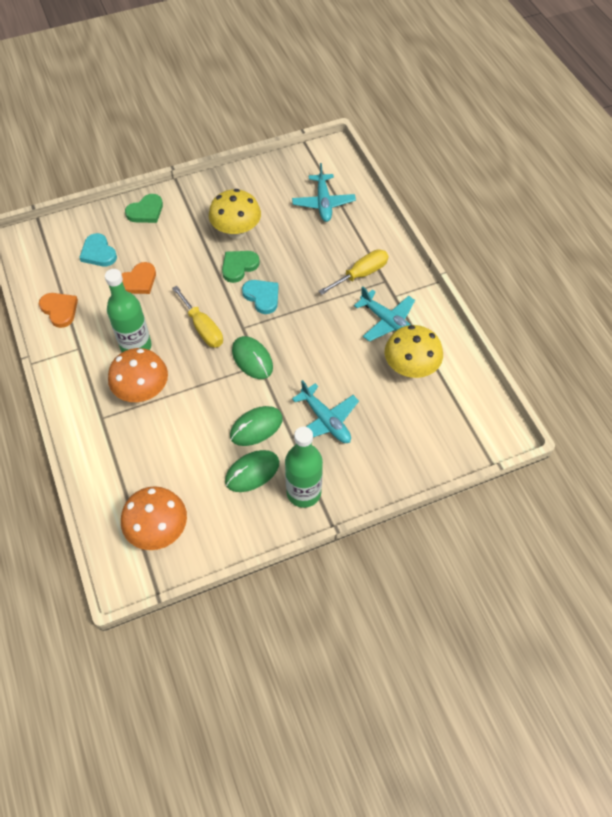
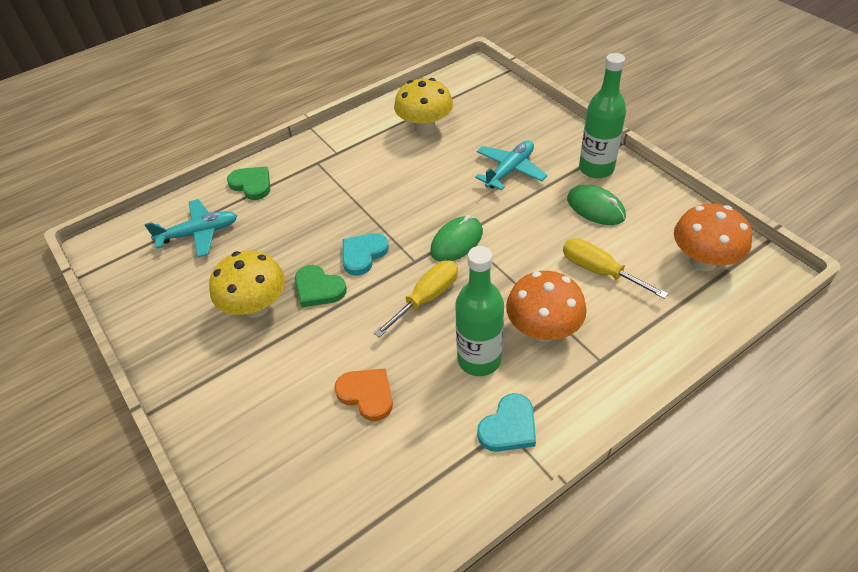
camera: 100 degrees left, 10 degrees down
orange heart [39,293,78,328] -> none
turquoise heart [79,233,117,266] -> turquoise heart moved to [477,393,536,452]
green heart [125,194,163,223] -> green heart moved to [227,167,270,200]
green mouse [230,406,283,446] -> none
yellow screwdriver [319,249,388,295] -> yellow screwdriver moved to [563,238,668,299]
turquoise plane [354,286,415,342] -> none

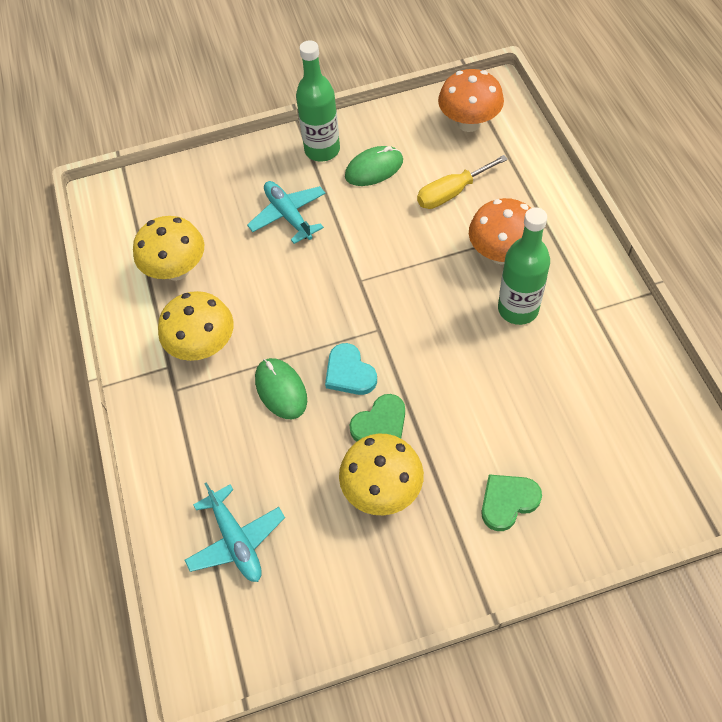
camera: 70 degrees left, 10 degrees up
turquoise plane [145,199,237,258] -> turquoise plane turned 150 degrees clockwise [185,482,285,582]
green heart [227,167,270,200] -> green heart moved to [481,474,542,531]
orange heart [334,368,393,421] -> none
yellow screwdriver [374,261,458,338] -> none
green mouse [430,215,483,261] -> green mouse moved to [255,358,307,419]
turquoise heart [477,393,536,452] -> none
none -> yellow mushroom [158,291,234,361]

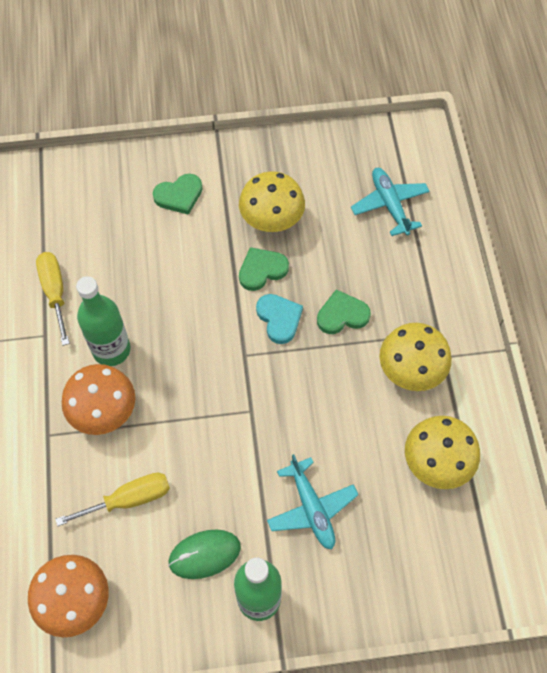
camera: 175 degrees left, 5 degrees up
green mouse [255,358,307,419] -> green heart [317,290,371,334]
none -> yellow screwdriver [36,252,70,346]

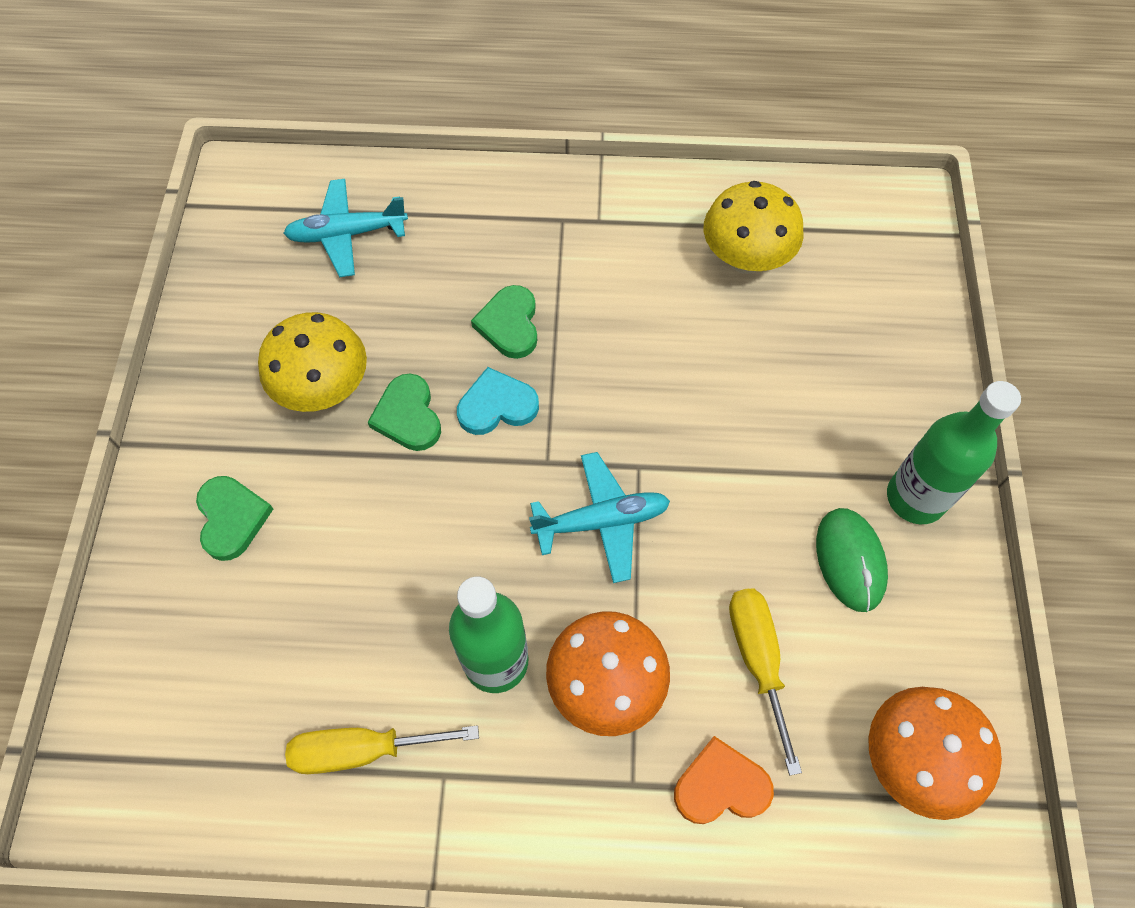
camera: 80 degrees left, 0 degrees up
turquoise plane [267,454,359,550] -> turquoise plane moved to [529,452,670,583]
yellow mushroom [380,323,452,391] -> none
none -> orange heart [674,736,774,824]

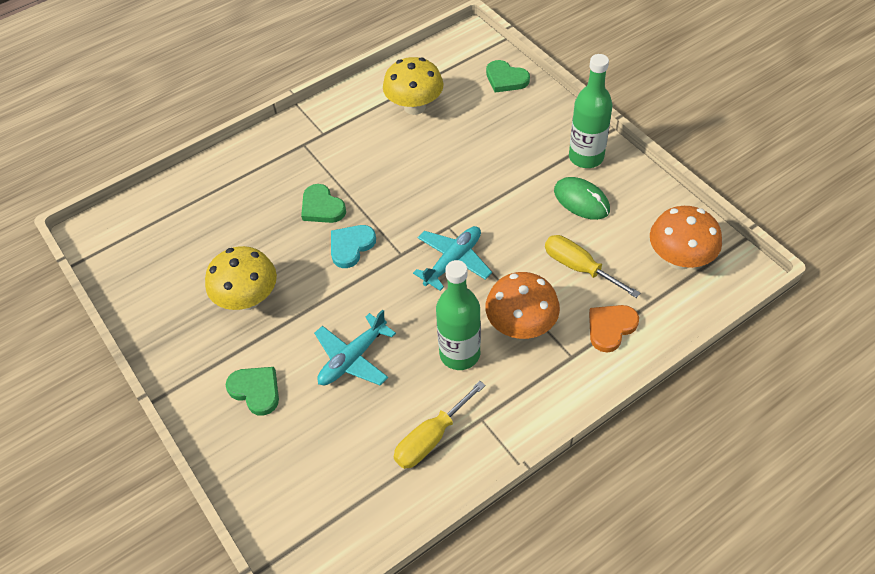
camera: 35 degrees left, 10 degrees down
turquoise plane [283,179,408,277] -> turquoise plane moved to [314,309,396,385]
green heart [368,374,441,451] -> green heart moved to [486,60,530,93]

